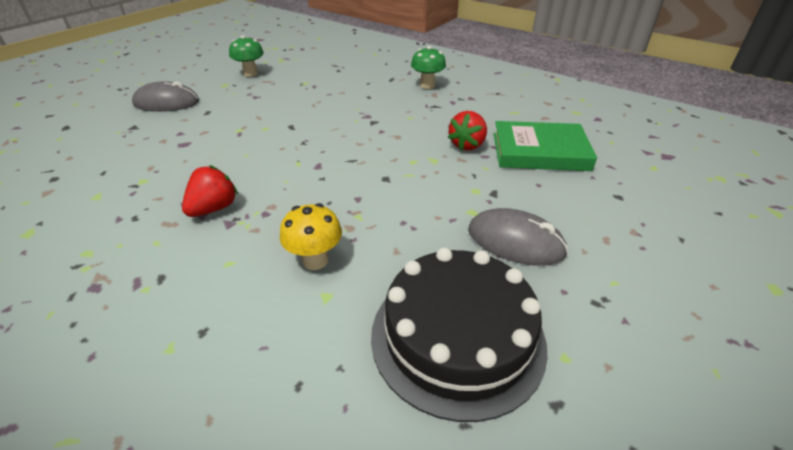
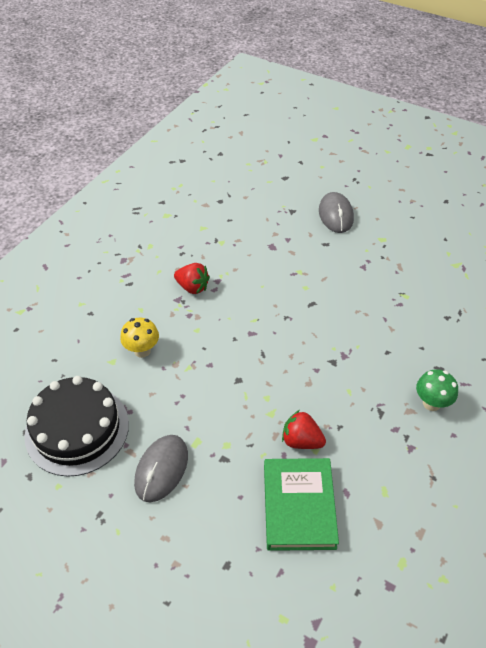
camera: 85 degrees right, 10 degrees up
green mushroom [229,35,264,77] -> none

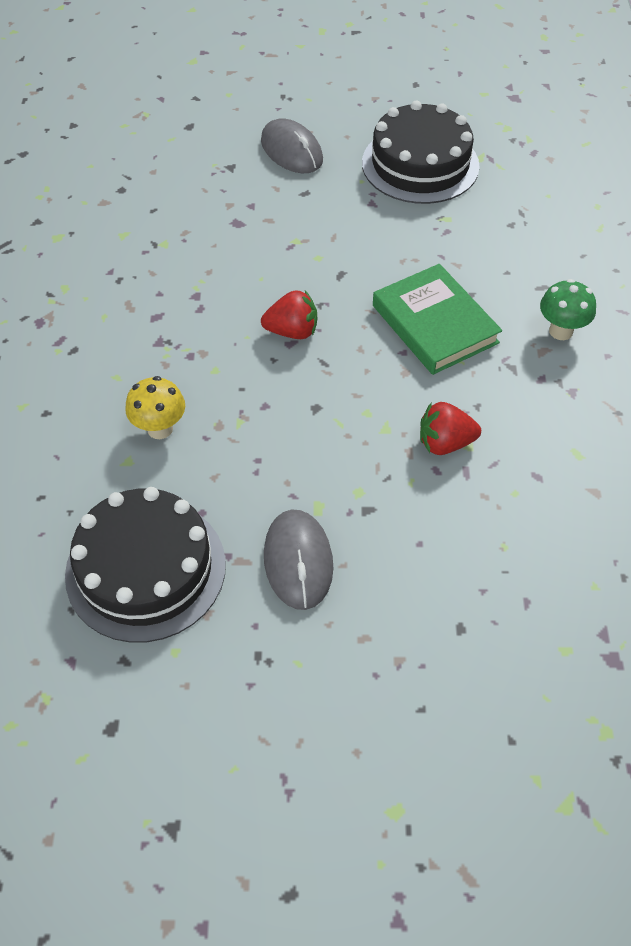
camera: 30 degrees left, 5 degrees up
red strawberry [174,263,210,294] -> red strawberry moved to [261,290,317,339]
green book [264,458,339,551] -> green book moved to [373,264,502,375]
none -> black cake [362,101,480,204]

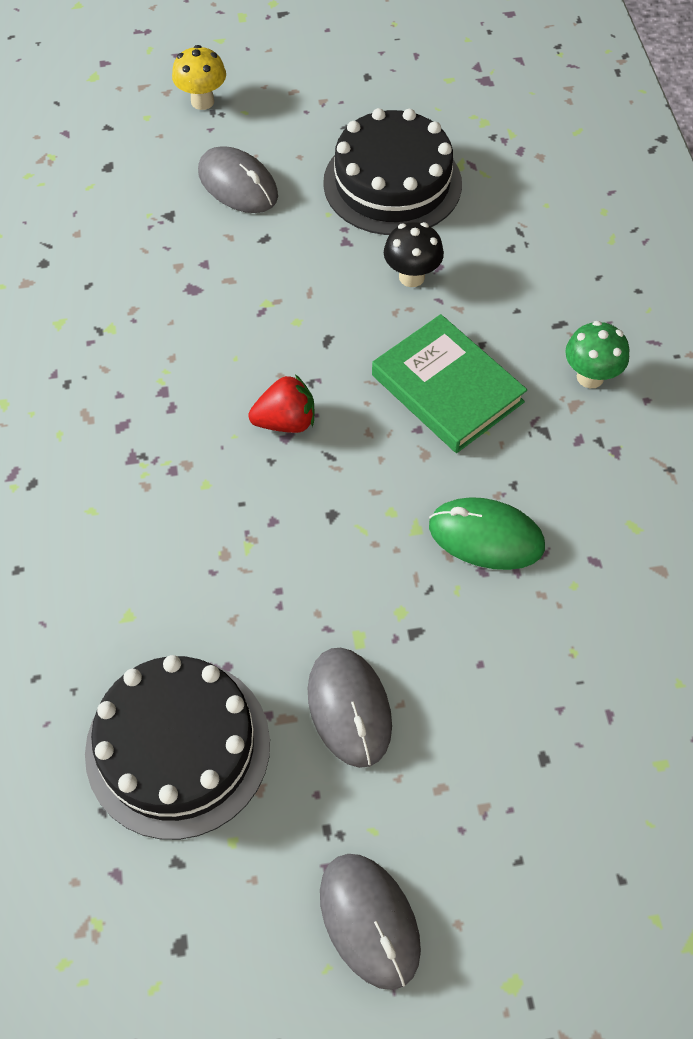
camera: 10 degrees left, 5 degrees up
yellow mushroom [125,376,185,439] -> yellow mushroom moved to [172,45,226,110]
red strawberry [420,402,481,455] -> green mouse [429,497,545,570]
none -> grey mouse [320,854,421,990]
none -> black mushroom [384,222,444,287]

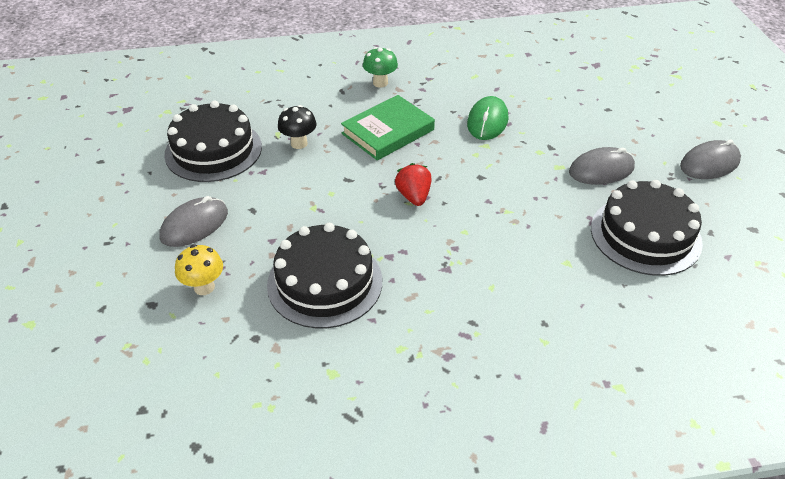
camera: 90 degrees left, 15 degrees down
yellow mushroom [172,45,226,110] -> yellow mushroom moved to [175,244,223,295]
none -> black cake [267,223,382,328]

